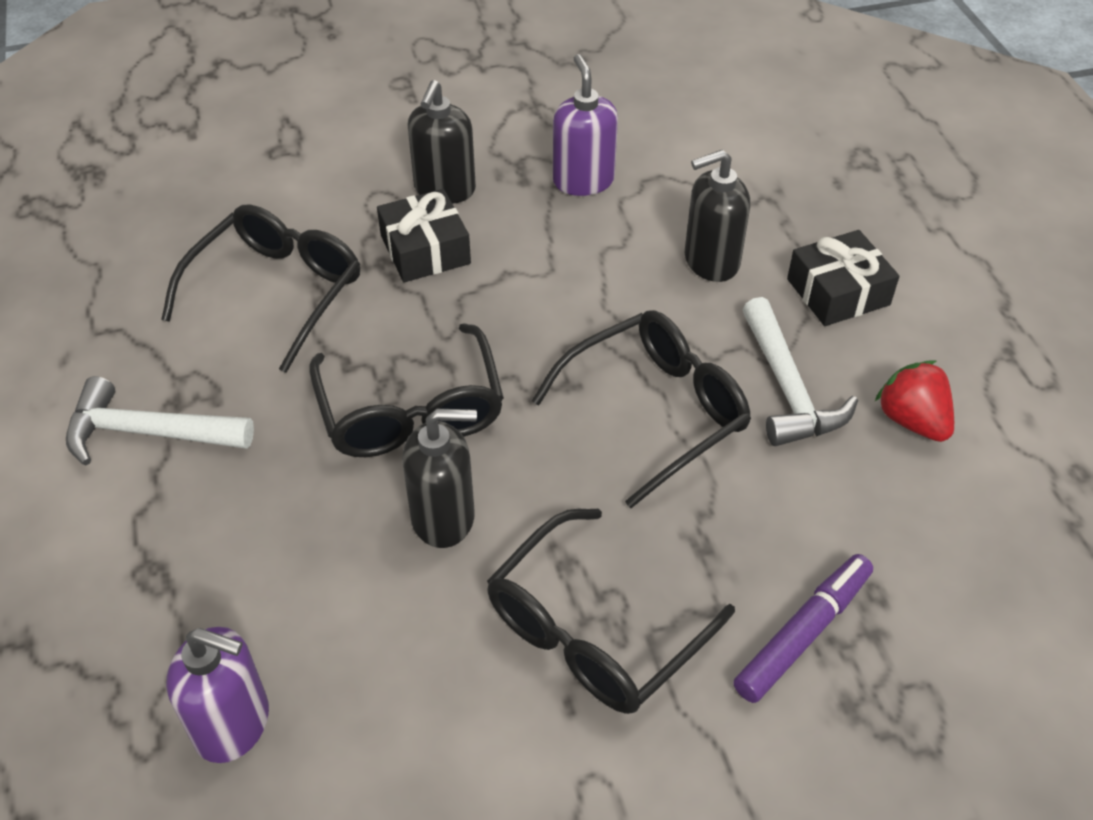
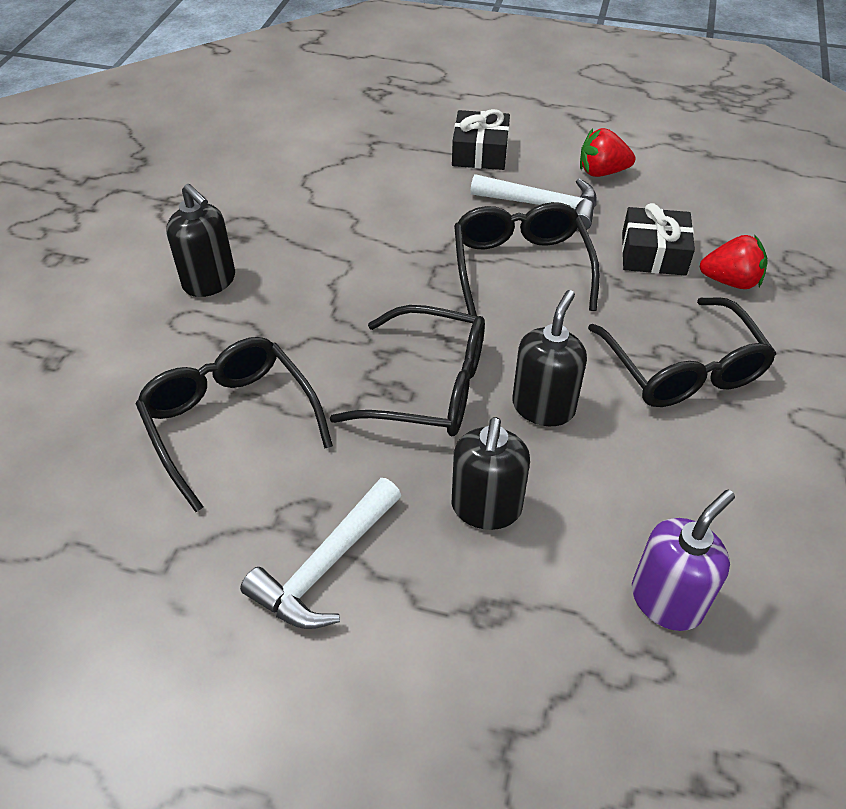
camera: 60 degrees left, 0 degrees up
black gift [377,189,471,282] -> black gift moved to [622,203,695,276]
purple soap dispenser [553,54,618,196] -> none
black soap dispenser [685,150,750,282] -> black soap dispenser moved to [452,417,530,530]
purple marker [733,554,873,703] -> red strawberry [700,235,768,289]

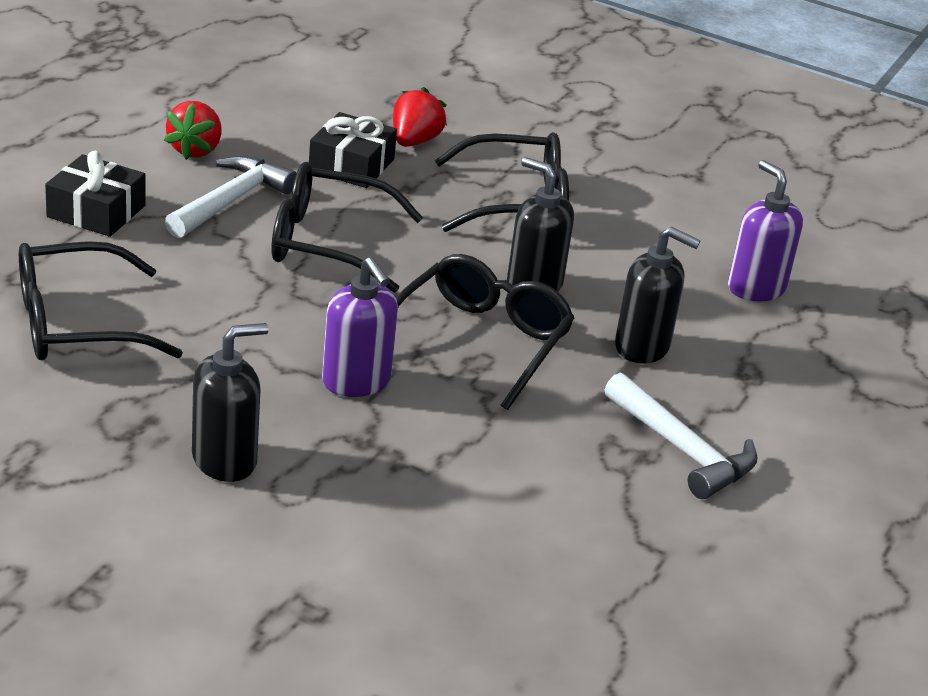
camera: 80 degrees left, 15 degrees down
black glasses [136,337,333,512] -> black glasses moved to [19,241,183,360]
none -> purple soap dispenser [322,257,398,397]

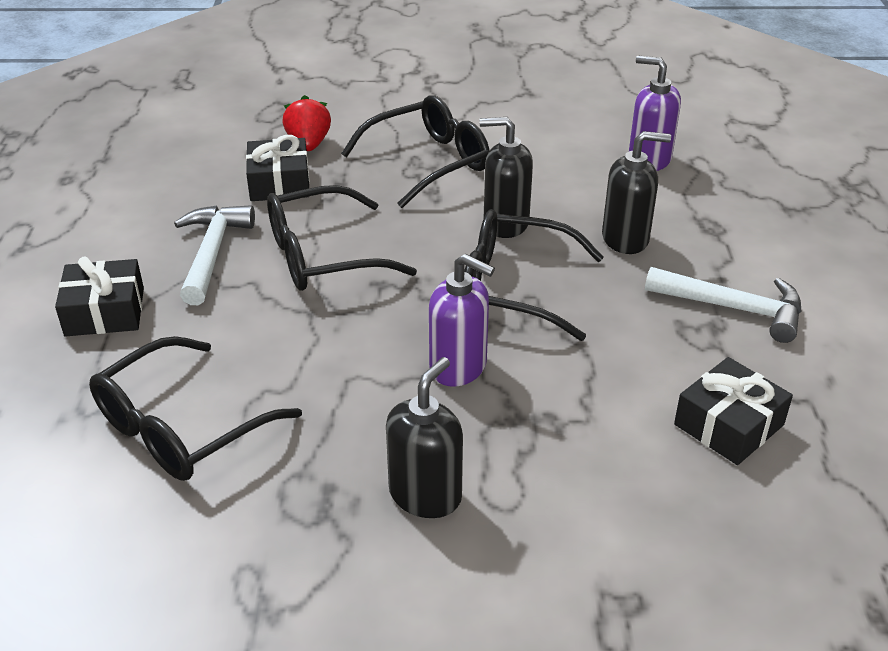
camera: 25 degrees left, 5 degrees up
red strawberry [164,101,222,160] -> none
black glasses [396,254,574,410] -> black glasses turned 75 degrees counterclockwise [464,209,604,341]
none -> black gift [674,357,793,465]

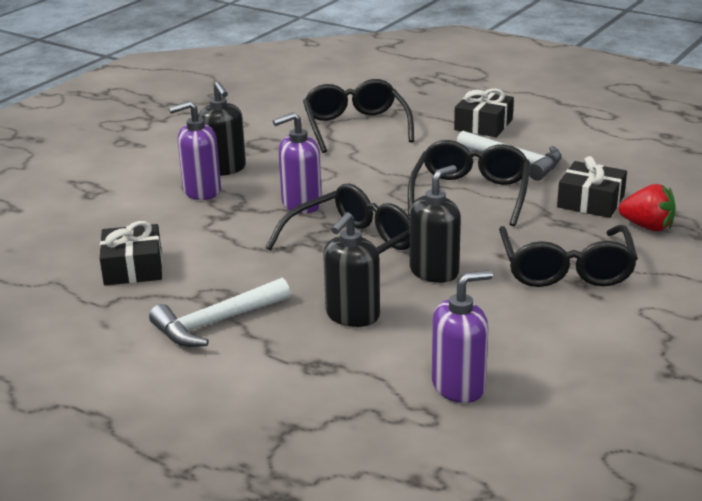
camera: 125 degrees right, 10 degrees down
none -> purple soap dispenser [169,101,221,200]

